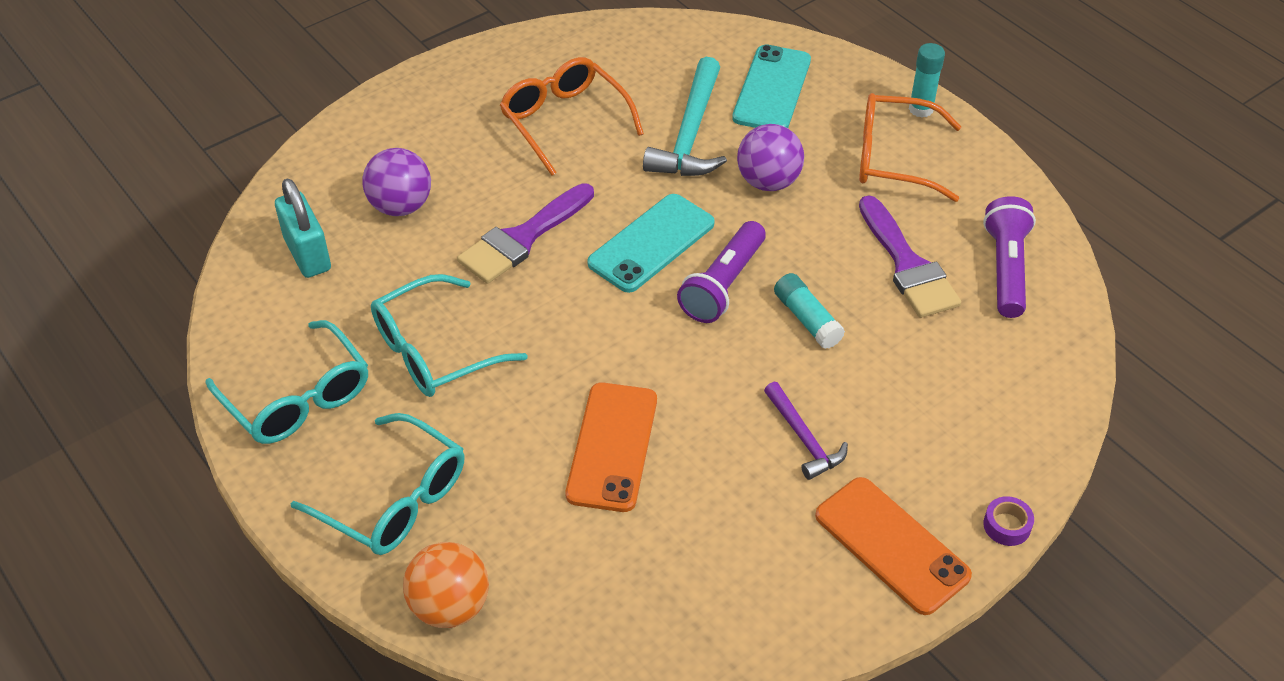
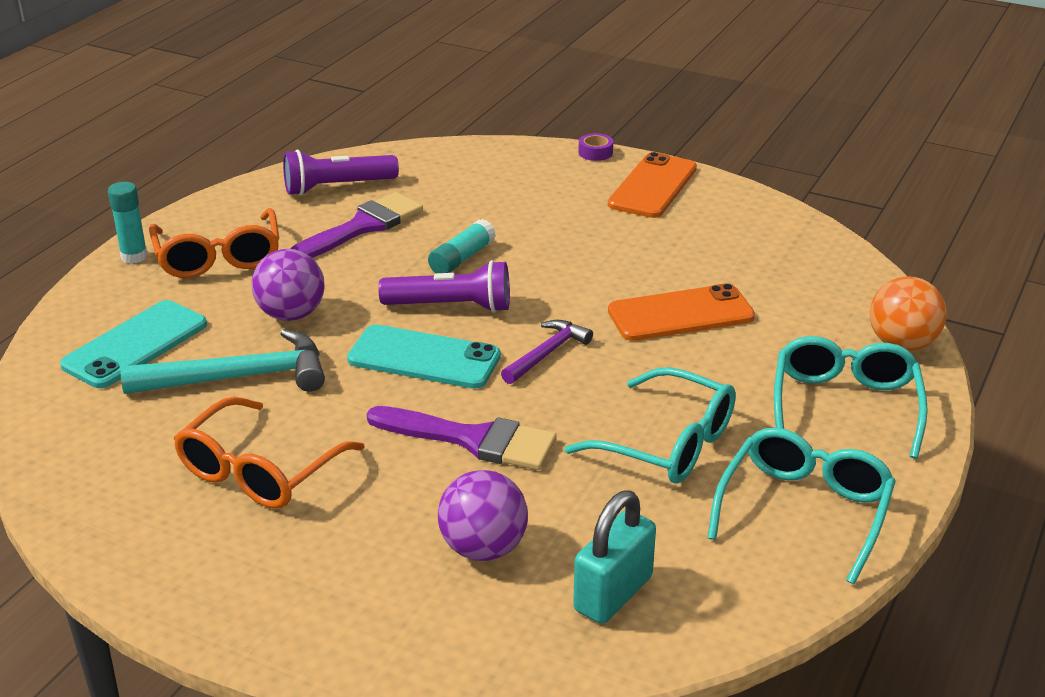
camera: 115 degrees left, 15 degrees down
turquoise phone [732,45,811,128] -> turquoise phone turned 45 degrees counterclockwise [60,300,207,388]
purple hammer [764,382,848,480] -> purple hammer moved to [501,320,593,384]

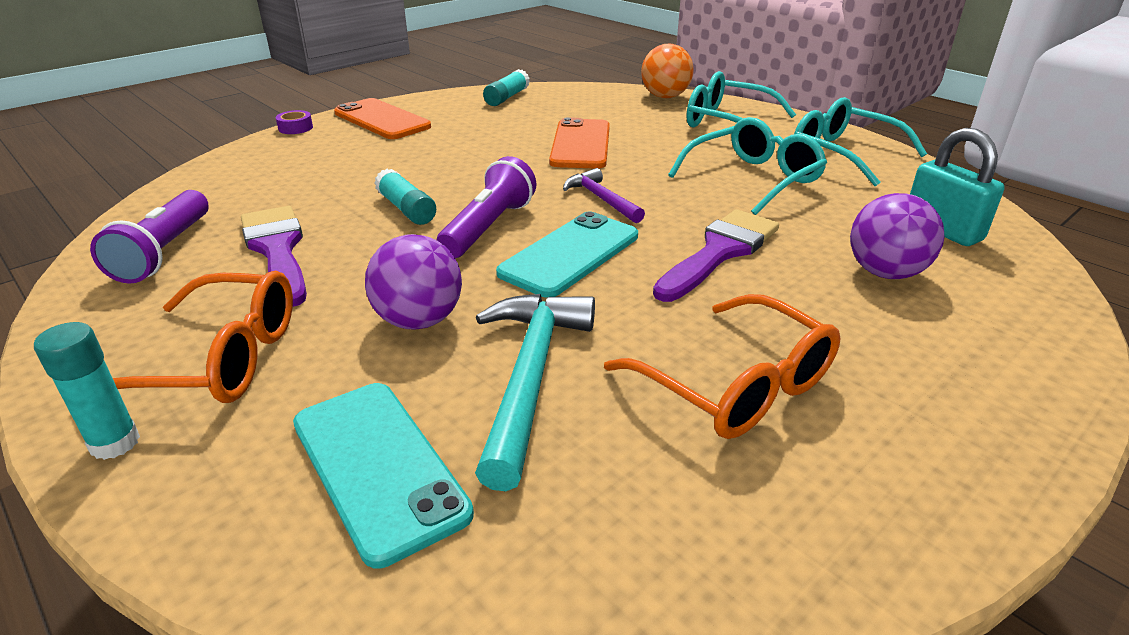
camera: 70 degrees left, 0 degrees up
none -> turquoise glue stick [483,69,530,106]

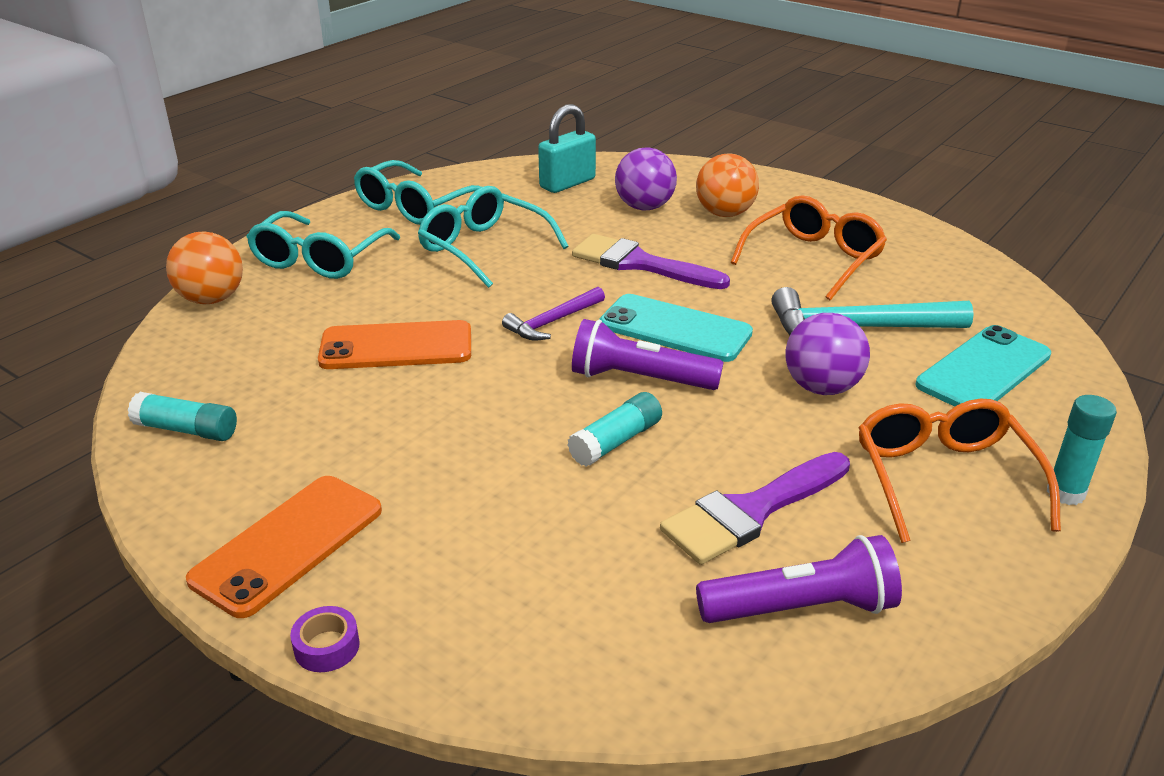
camera: 100 degrees left, 0 degrees up
none -> orange ball [696,153,759,217]

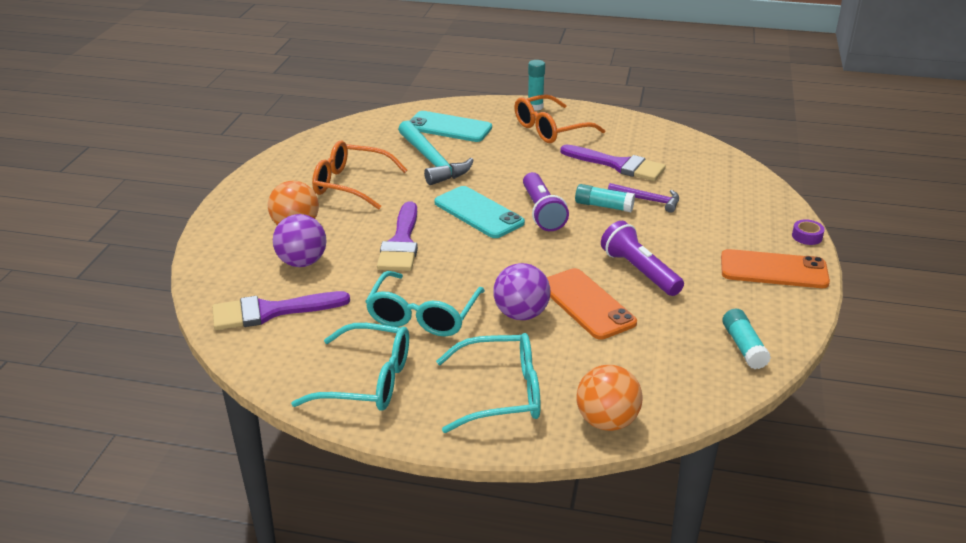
camera: 115 degrees left, 0 degrees up
purple hammer [502,287,605,341] -> purple hammer moved to [608,183,679,213]
turquoise padlock [538,104,596,193] -> purple brush [212,291,350,330]
turquoise phone [599,294,753,362] -> turquoise phone turned 45 degrees counterclockwise [434,186,525,238]
purple flashlight [696,535,902,623] -> purple flashlight moved to [601,221,684,296]
purple ball [785,313,870,395] -> purple ball moved to [493,263,550,320]

